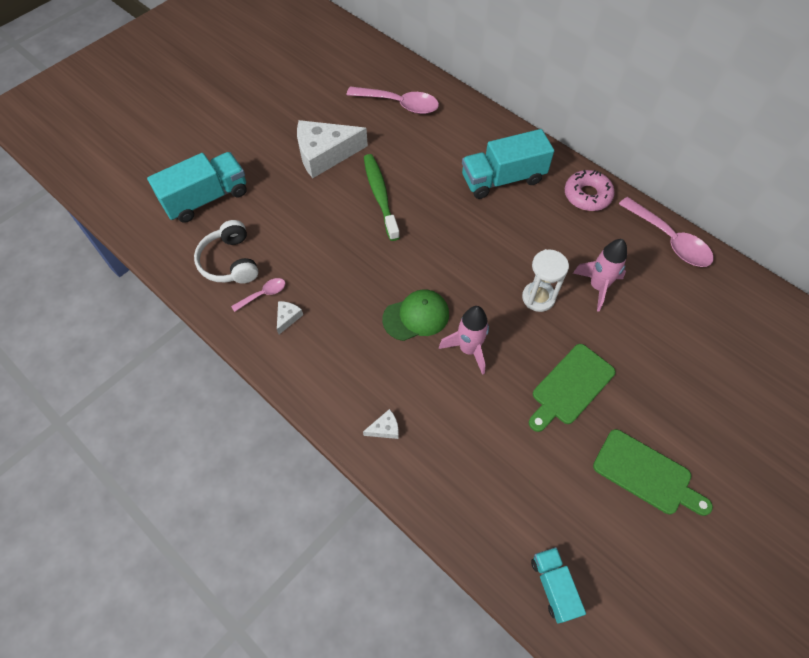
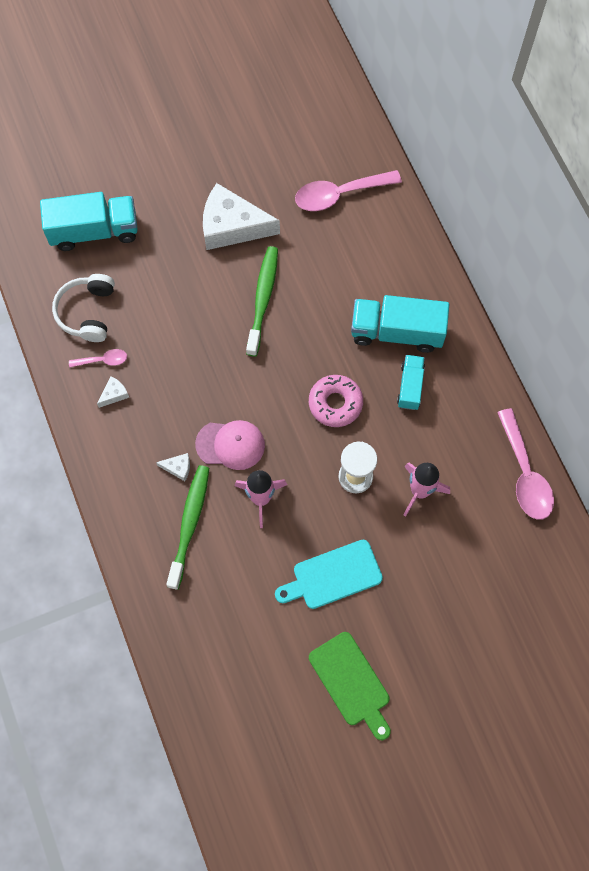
camera: 25 degrees right, 10 degrees up
pink spoon [346,86,439,114] -> pink spoon turned 120 degrees clockwise [295,170,402,211]
white cheese [363,409,399,439] -> white cheese moved to [156,453,190,481]
green cap [382,290,449,341] -> pink cap [195,420,265,470]
green cutting board [529,344,616,432] -> turquoise cutting board [275,540,383,609]
turquoise truck [531,547,586,623] -> turquoise truck moved to [397,355,425,410]
pink donut [565,170,615,211] -> pink donut moved to [309,375,363,427]
none -> green toothbrush [166,465,209,590]

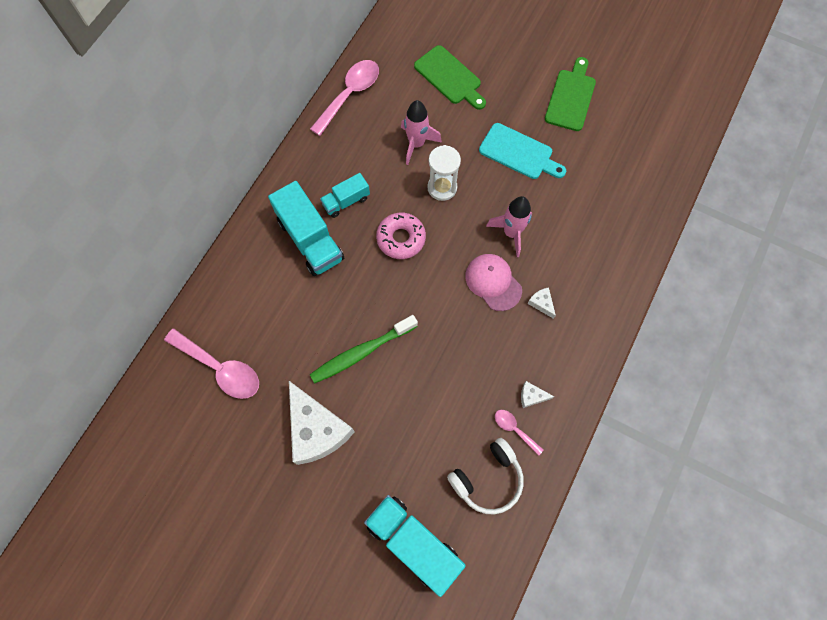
camera: 130 degrees left, 0 degrees up
green toothbrush [166,465,209,590] -> none
none -> green cutting board [414,45,486,110]

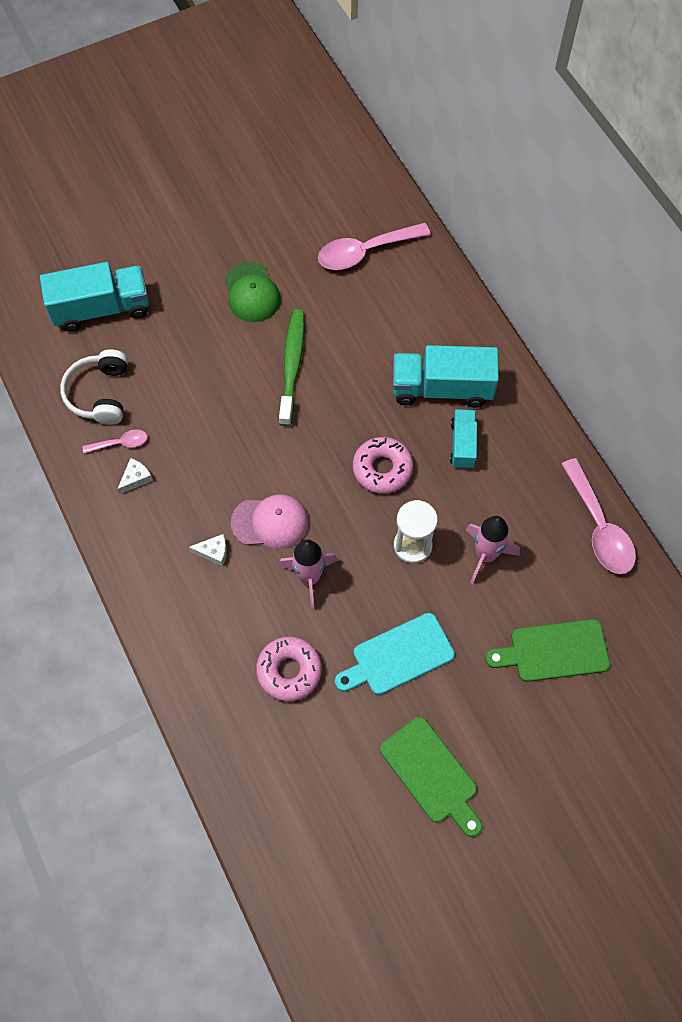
camera: 125 degrees right, 5 degrees down
white cheese [289,381,355,465] -> green cap [225,262,281,322]
none -> pink donut [256,636,322,701]

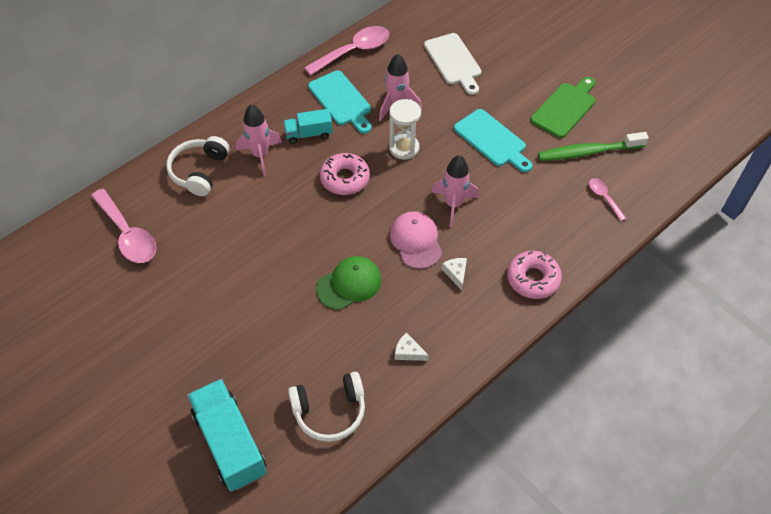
camera: 105 degrees left, 10 degrees down
pink spoon [82,429,147,454] -> pink spoon moved to [589,178,627,221]
green cap [225,262,281,322] -> green cap moved to [316,256,382,310]
pink donut [256,636,322,701] -> pink donut moved to [507,251,562,299]
green toothbrush [279,309,305,426] -> green toothbrush moved to [538,132,649,161]
turquoise truck [393,345,499,408] -> pink rocket [236,104,282,176]
green cutting board [485,619,610,682] -> white cutting board [424,33,481,95]
none -> white headphones [166,136,229,196]
none -> turquoise cutting board [308,71,371,134]

